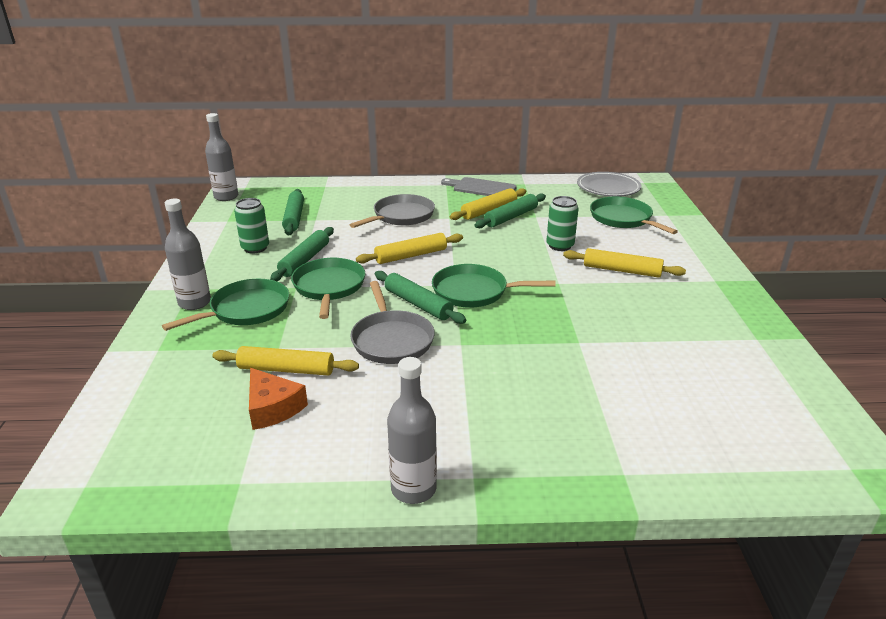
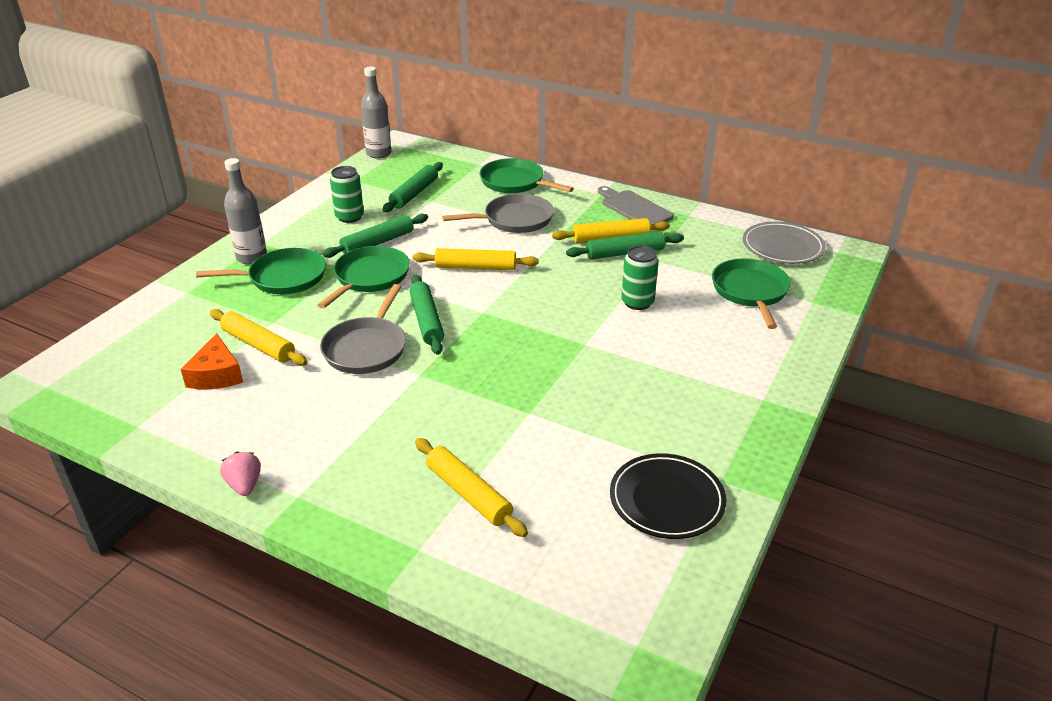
camera: 30 degrees right, 5 degrees up
grey bottle [387,357,437,504] -> pink strawberry [220,452,261,496]
green pan [432,264,556,308] -> green pan moved to [479,158,574,193]
yellow rolling pin [563,248,686,278] -> yellow rolling pin moved to [415,438,528,537]
none -> black plate [610,453,726,539]

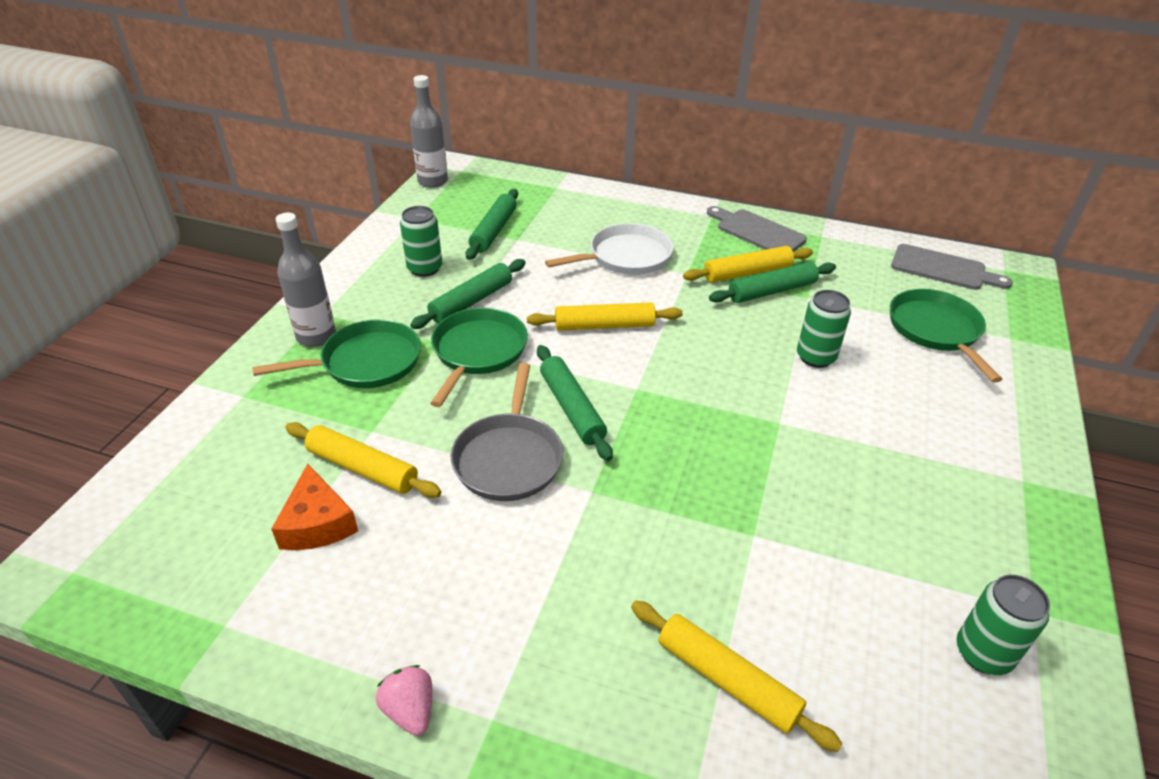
camera: 10 degrees left, 5 degrees up
grey pan [442,194,554,233] -> white pan [545,223,674,275]
green pan [479,158,574,193] -> none
black plate [610,453,726,539] -> green can [957,575,1050,675]
grey plate [743,222,826,264] -> grey cutting board [891,244,1013,290]

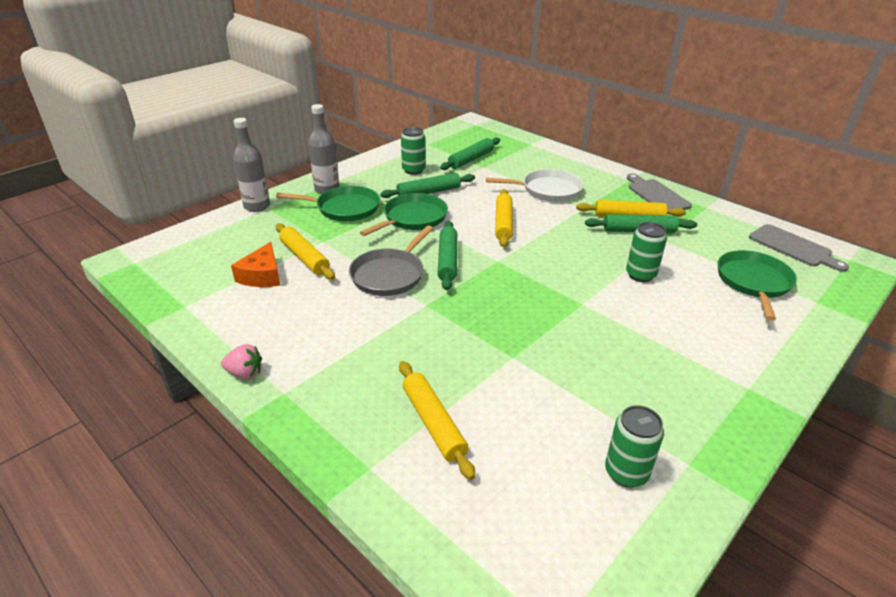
camera: 25 degrees right, 5 degrees down
pink strawberry [376,665,432,736] -> pink strawberry turned 105 degrees clockwise [221,344,262,379]
grey bottle [410,75,448,188] -> grey bottle moved to [233,118,270,212]
yellow rolling pin [527,302,683,331] -> yellow rolling pin turned 75 degrees clockwise [495,189,513,247]

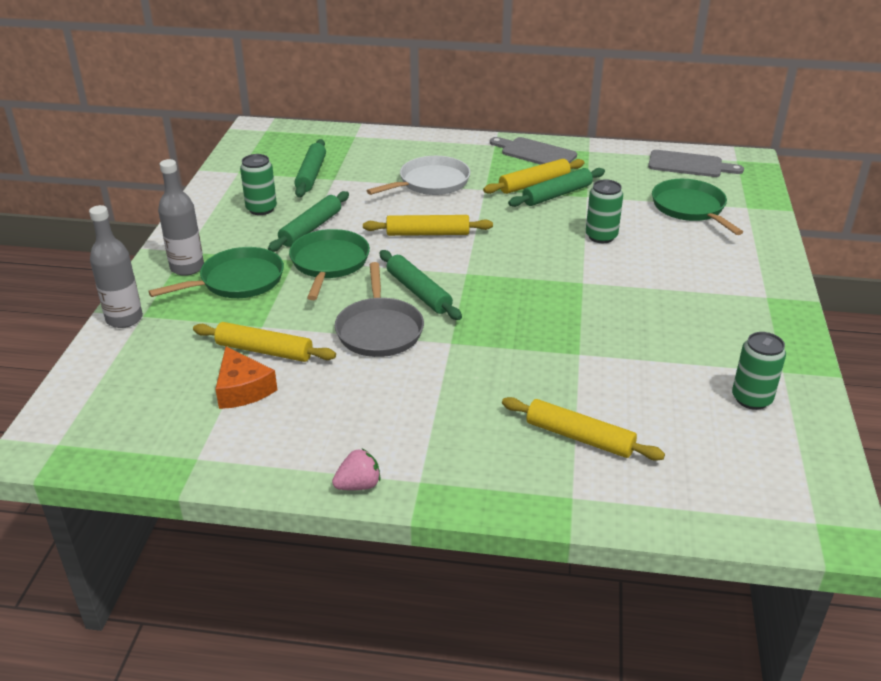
camera: 35 degrees left, 0 degrees up
yellow rolling pin [495,189,513,247] -> yellow rolling pin turned 60 degrees counterclockwise [363,215,493,236]

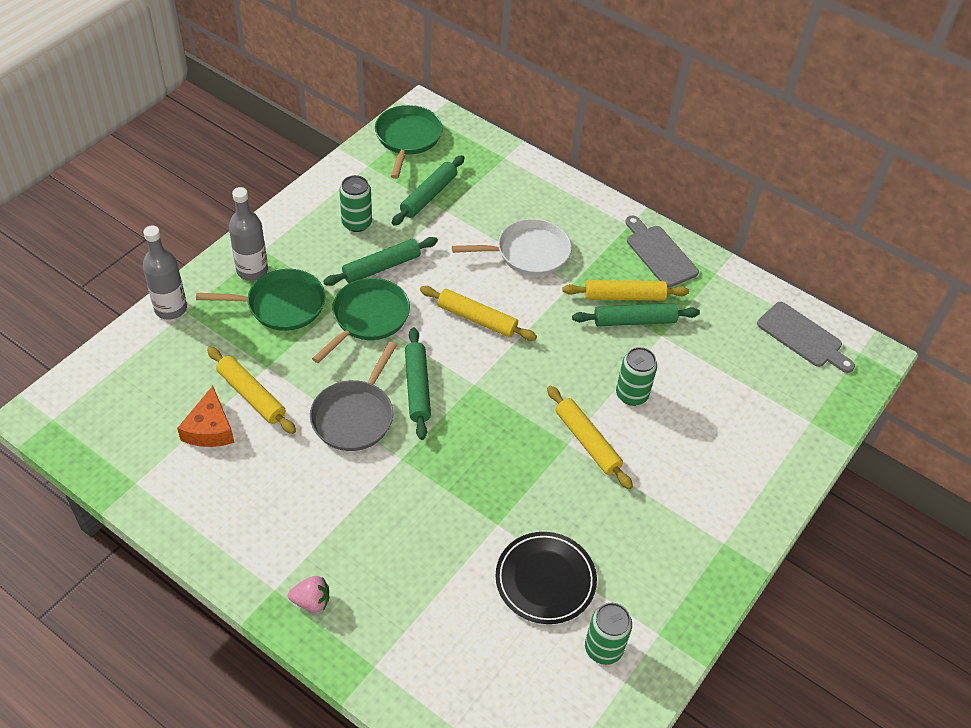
camera: 25 degrees right, 15 degrees up
pink strawberry [332,449,381,490] -> pink strawberry moved to [288,576,329,612]
yellow rolling pin [502,397,665,461] -> yellow rolling pin moved to [547,386,633,489]
green pan [652,179,743,235] -> green pan moved to [375,105,442,179]
none -> black plate [496,532,597,624]

